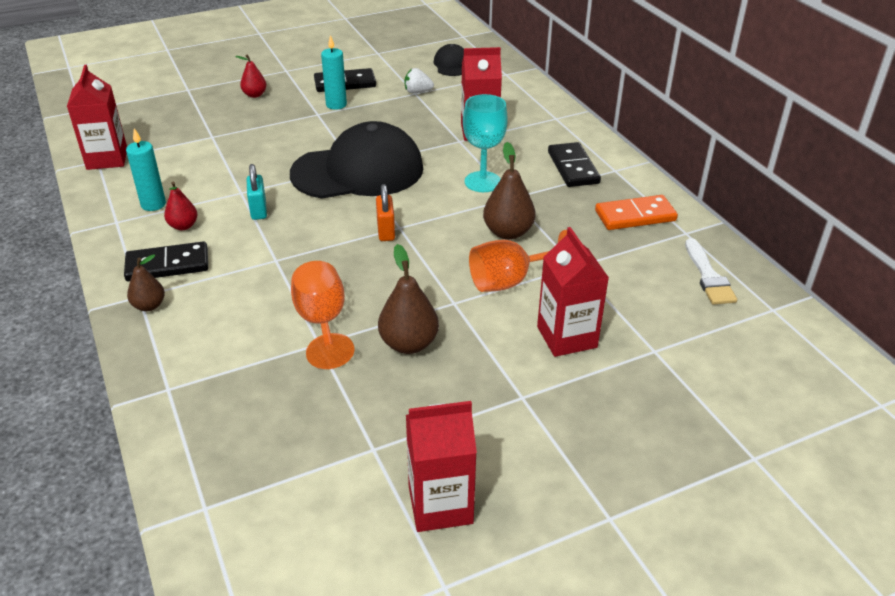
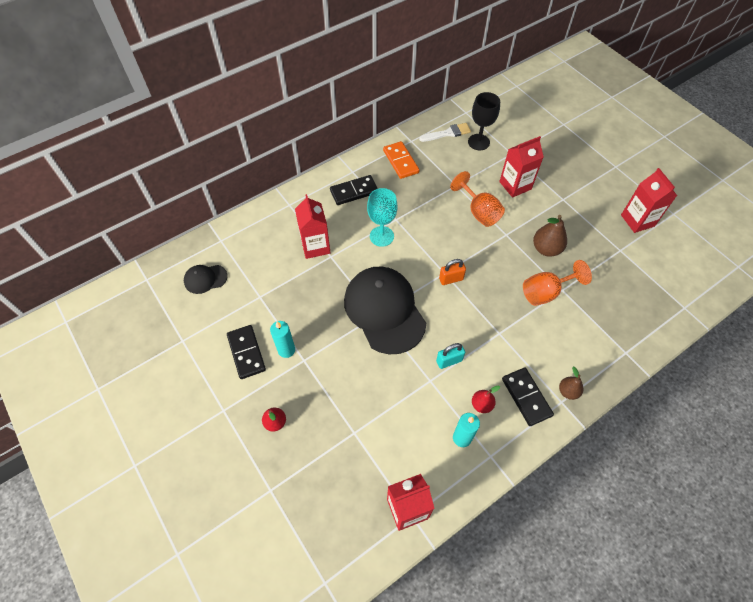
camera: 100 degrees left, 20 degrees up
white strawberry [404,68,434,94] -> none
brown pear [483,142,535,240] -> none
none -> black goblet [468,92,500,150]

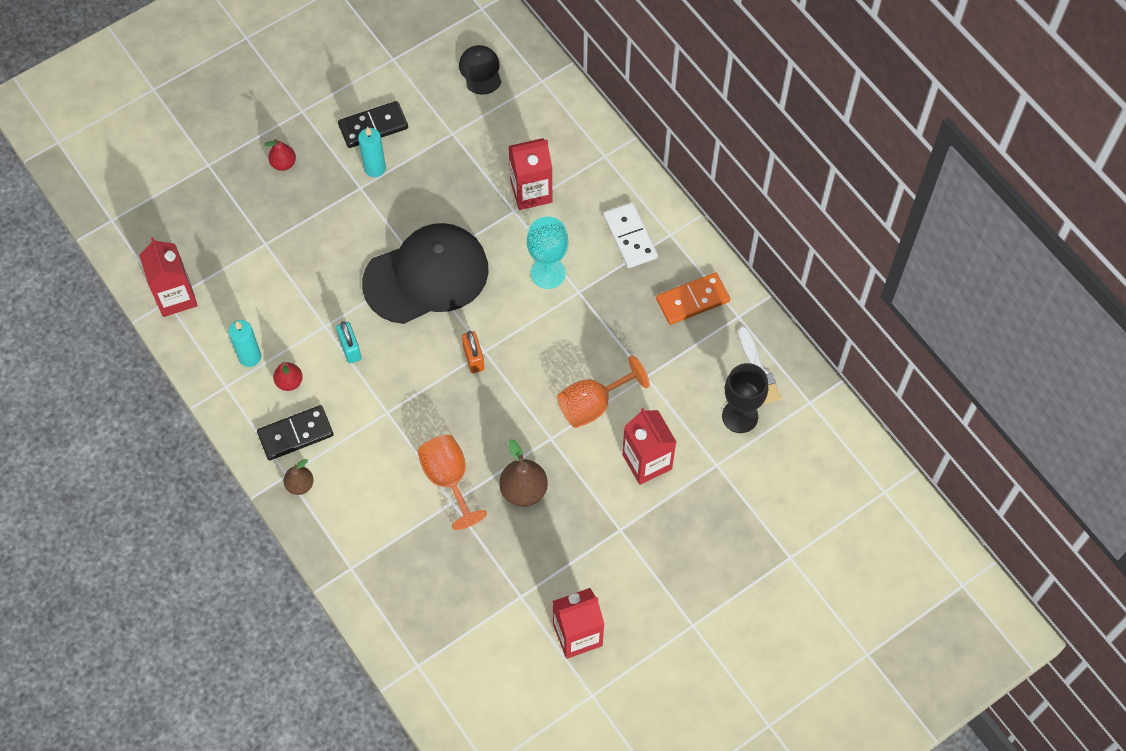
camera: 90 degrees right, 5 degrees up
black domino [330,175,378,205] -> white domino [603,202,658,268]

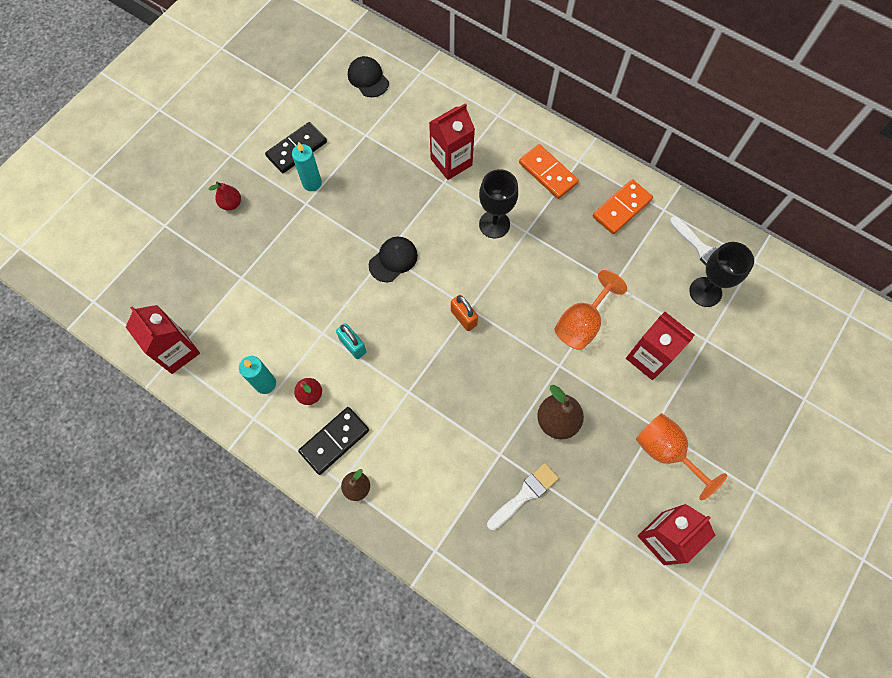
camera: 20 degrees left, 5 degrees up
black cap [362,223,489,324] -> black cap [369,237,418,282], size x0.46
orange goblet [417,435,487,530] -> orange goblet moved to [636,413,727,500]
turquoise goblet [527,217,569,289] -> black goblet [479,169,518,238]
white domino [603,202,658,268] -> orange domino [519,144,579,199]
none -> white brush [487,463,559,530]

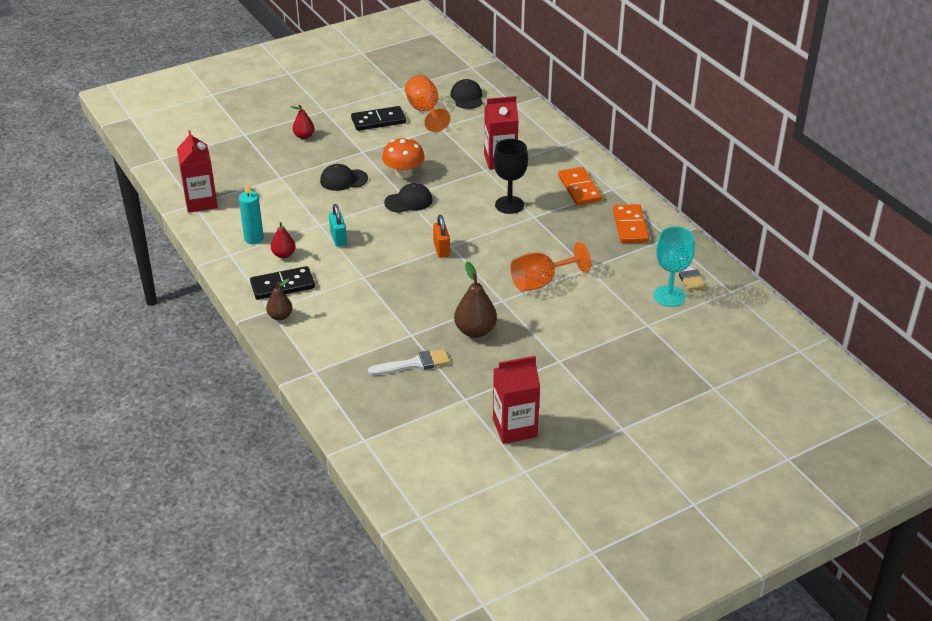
camera: 25 degrees right, 30 degrees down
turquoise candle [292,142,322,191] -> none
orange domino [593,179,653,234] -> orange domino turned 75 degrees counterclockwise [613,204,649,243]
red carton [626,312,694,380] -> none
orange goblet [636,413,727,500] -> orange goblet moved to [405,75,450,132]
black goblet [689,242,754,307] -> turquoise goblet [653,226,695,307]
none -> black cap [320,164,368,191]
none -> orange mushroom [382,137,425,178]

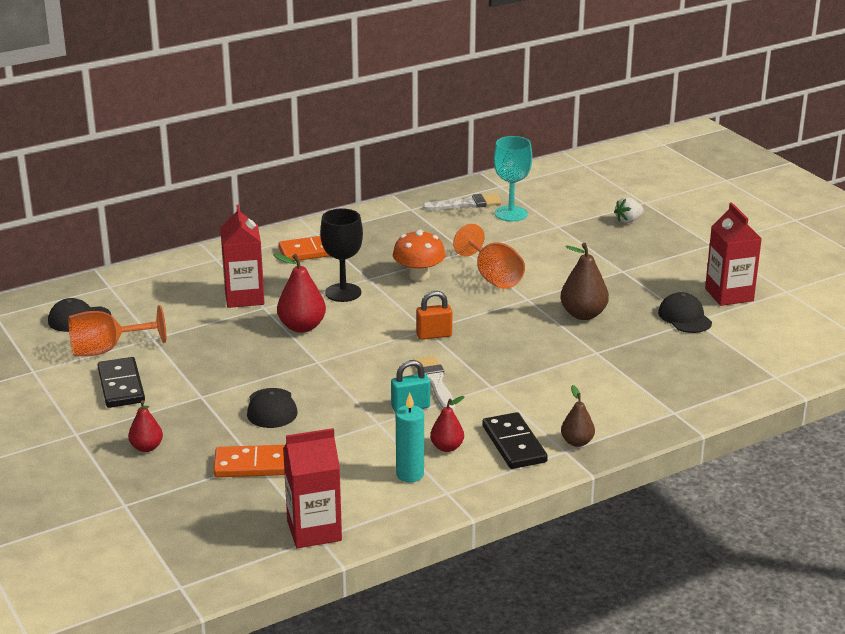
camera: 90 degrees left, 10 degrees down
white brush [368,349,450,376] -> white brush moved to [413,356,455,411]
orange mushroom [382,137,425,178] -> orange mushroom moved to [393,230,446,281]
black cap [384,183,432,213] -> black cap moved to [658,292,712,333]
orange domino [613,204,649,243] -> orange domino moved to [213,445,285,477]
none -> red pear [273,253,326,333]
none -> white strawberry [614,197,644,224]

